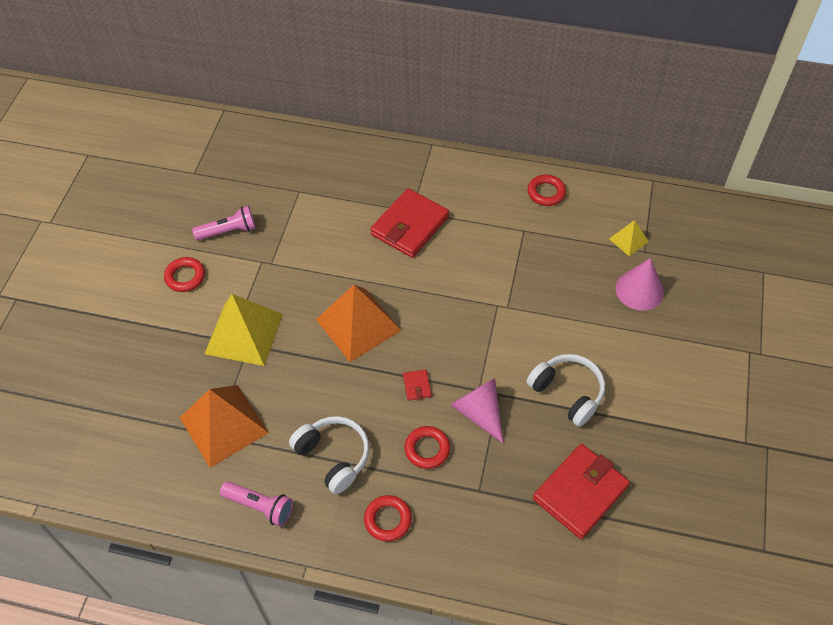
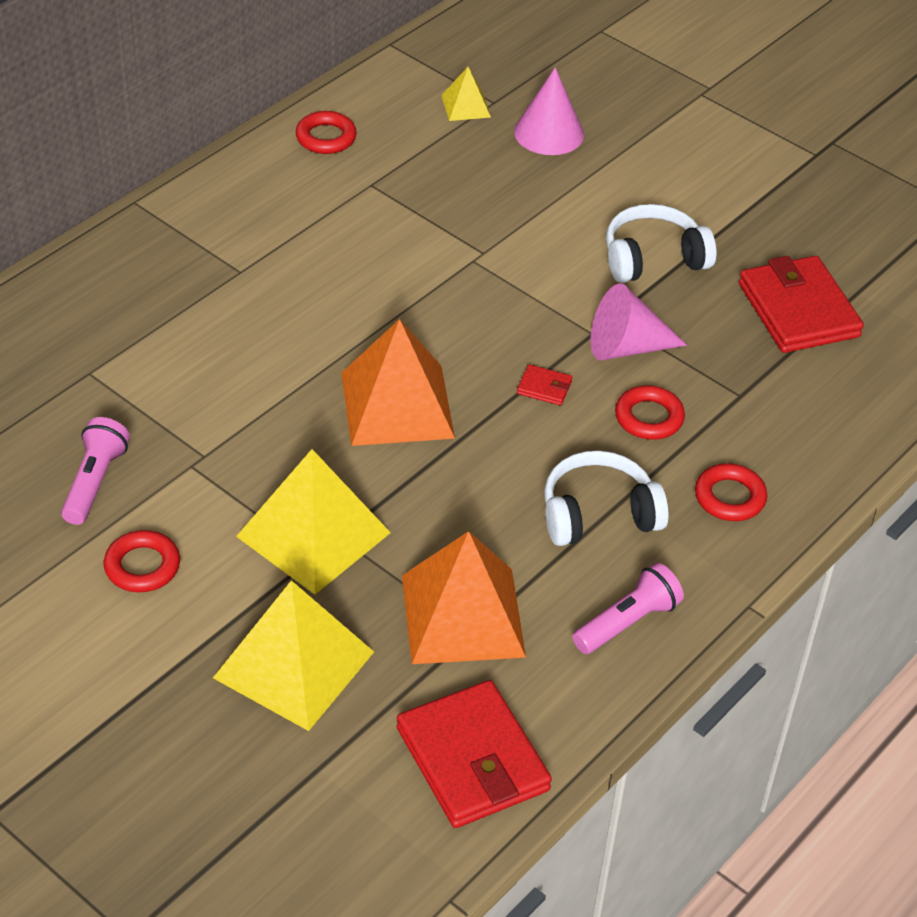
camera: 65 degrees left, 10 degrees down
red wallet [370,188,449,258] -> red wallet moved to [397,680,552,828]
none -> yellow pyramid [213,580,374,731]

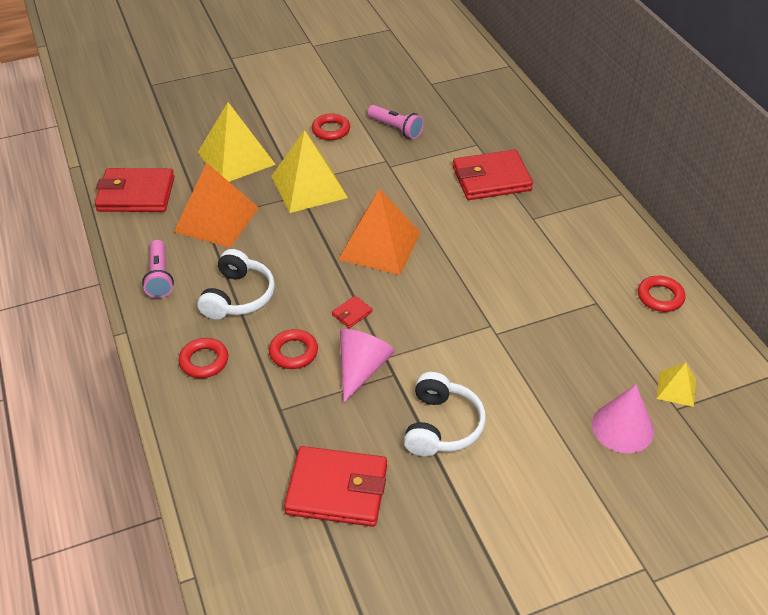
camera: 120 degrees right, 0 degrees up
none -> red wallet [453,150,533,200]

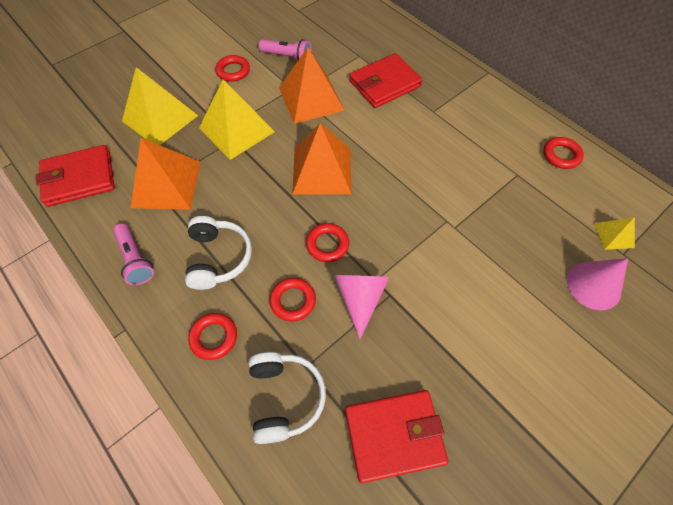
camera: 20 degrees left, 15 degrees up
red wallet [332,296,372,328] -> red ring [306,223,349,262]
white headphones [404,372,486,456] -> white headphones moved to [249,352,326,444]
none -> orange pyramid [279,47,345,124]

